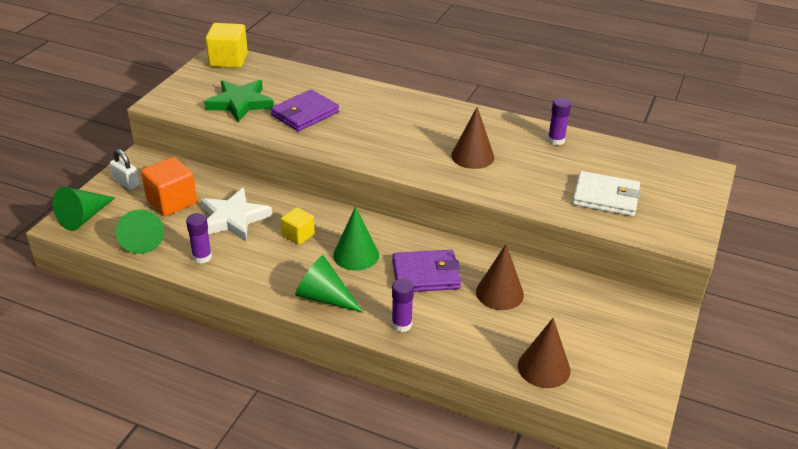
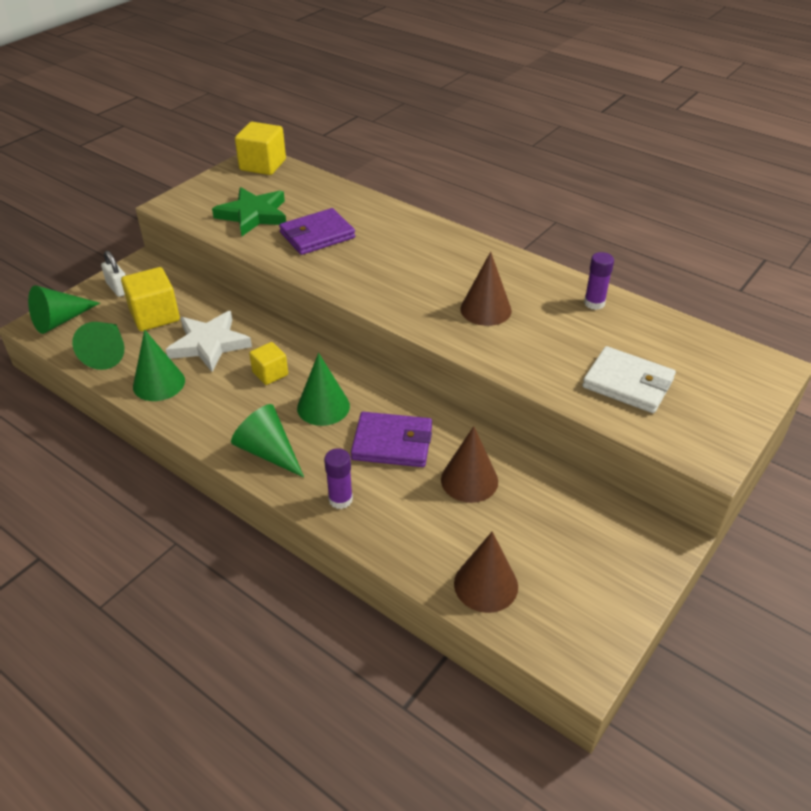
camera: 15 degrees right, 5 degrees up
orange cube [141,157,197,216] -> yellow cube [121,267,180,331]
purple glue stick [186,213,212,264] -> green cone [133,330,185,401]

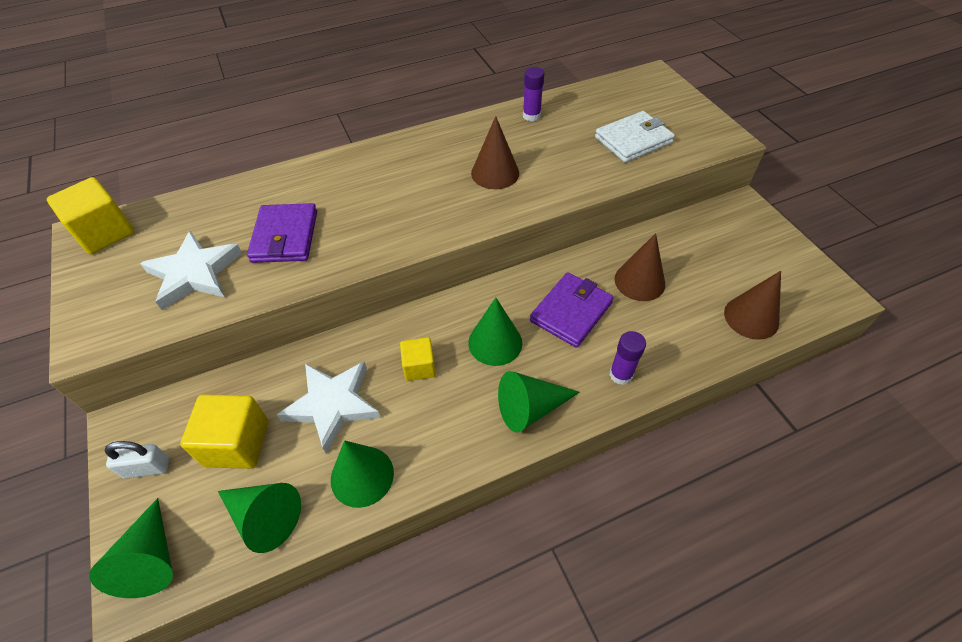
camera: 60 degrees left, 10 degrees up
green star [212,187,286,236] -> white star [140,230,243,310]

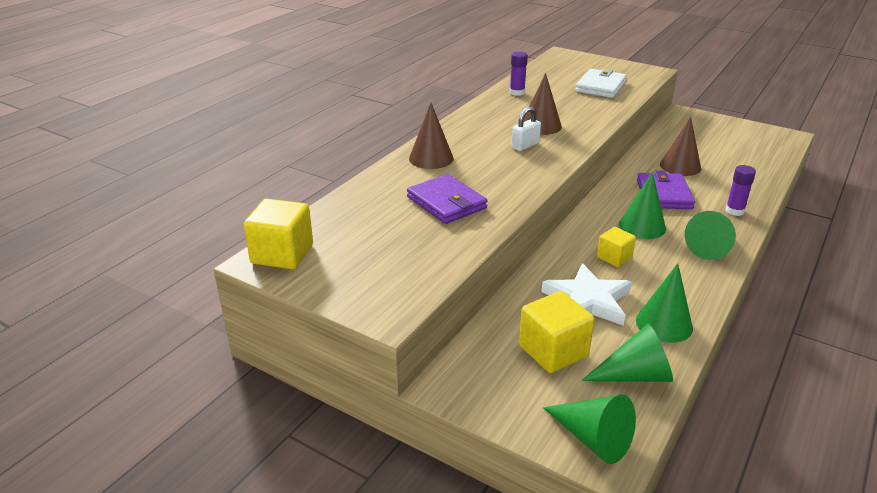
camera: 35 degrees left, 20 degrees down
white padlock [104,441,169,479] -> white padlock moved to [511,107,541,151]
white star [140,230,243,310] -> none
brown cone [724,271,781,339] -> brown cone moved to [409,103,454,169]

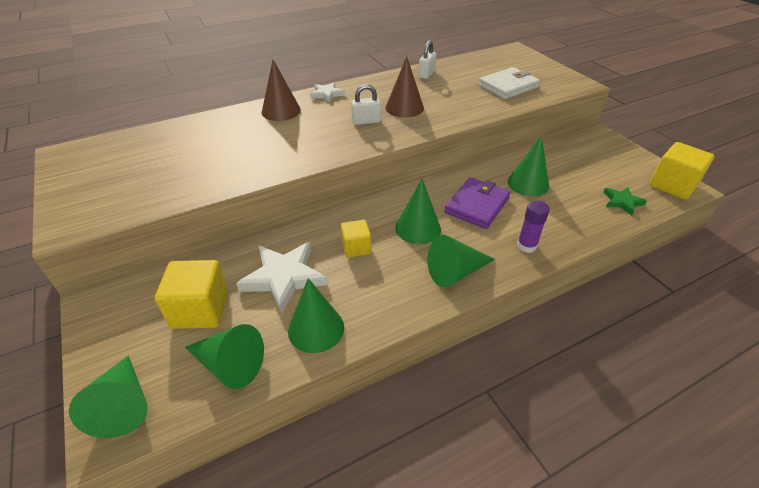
camera: 30 degrees right, 10 degrees up
yellow cube [244,199,313,269] -> yellow cube moved to [649,142,715,200]
purple wallet [407,174,488,224] -> none
purple glue stick [510,51,528,96] -> white padlock [418,40,437,79]
brown cone [660,116,701,176] -> green cone [508,135,549,197]
none -> white star [310,82,345,103]
none -> green star [603,187,646,215]

